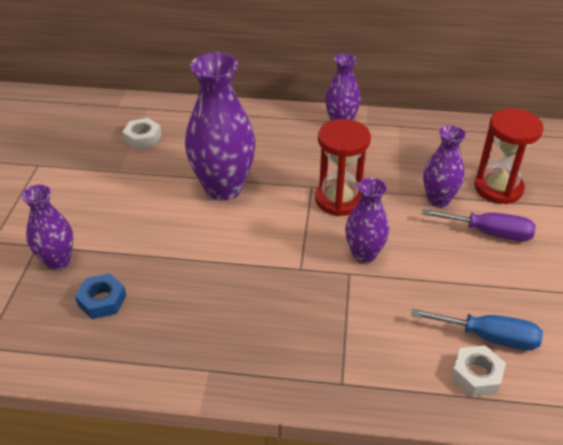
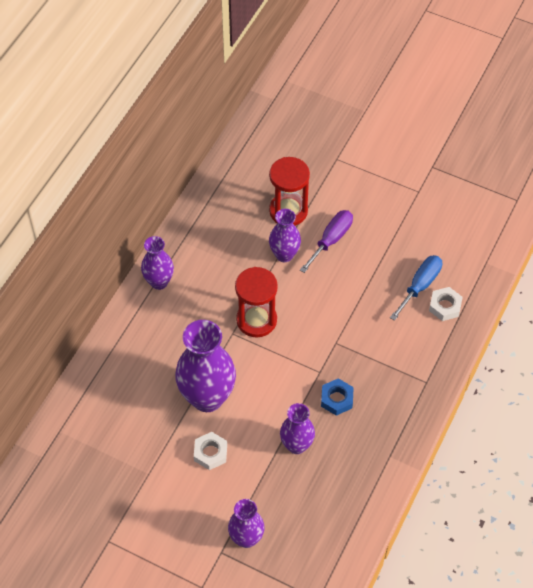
camera: 70 degrees left, 15 degrees up
blue nut [75,273,127,319] -> blue nut moved to [321,378,354,416]
white nut [122,118,162,149] -> white nut moved to [194,432,227,470]
purple vase [345,178,389,263] -> purple vase moved to [280,403,315,454]

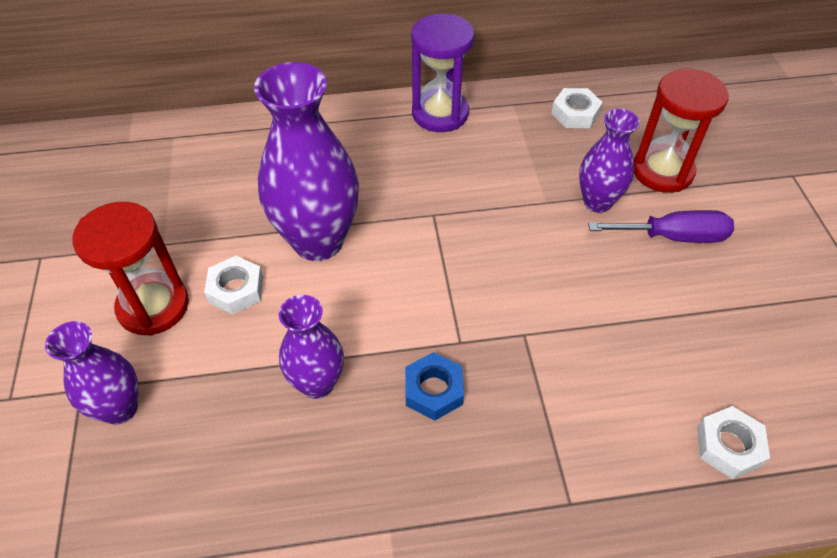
camera: 55 degrees right, 5 degrees down
purple vase [141,236,174,290] -> purple hourglass [411,14,474,132]
red hourglass [235,267,278,337] -> red hourglass moved to [72,202,189,336]
blue screwdriver [390,255,442,321] -> none
none -> white nut [551,88,603,128]

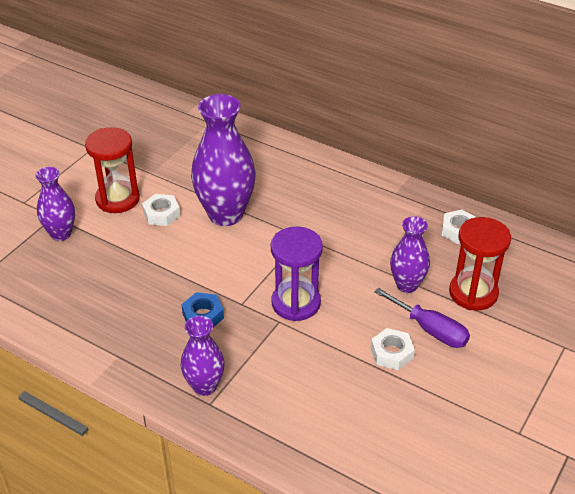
camera: 40 degrees right, 10 degrees down
purple vase [279,295,344,399] -> purple vase moved to [181,316,225,396]
purple hourglass [411,14,474,132] -> purple hourglass moved to [271,227,323,321]
white nut [697,406,770,479] -> white nut moved to [371,328,415,370]

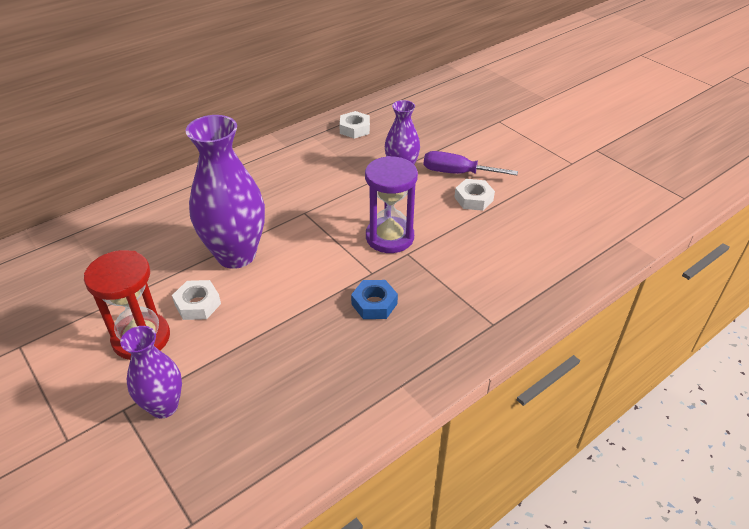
camera: 70 degrees left, 0 degrees up
purple vase [181,316,225,396] -> none
purple screwdriver [374,288,470,348] -> purple screwdriver turned 135 degrees counterclockwise [424,151,518,175]
red hourglass [449,217,511,311] -> none

